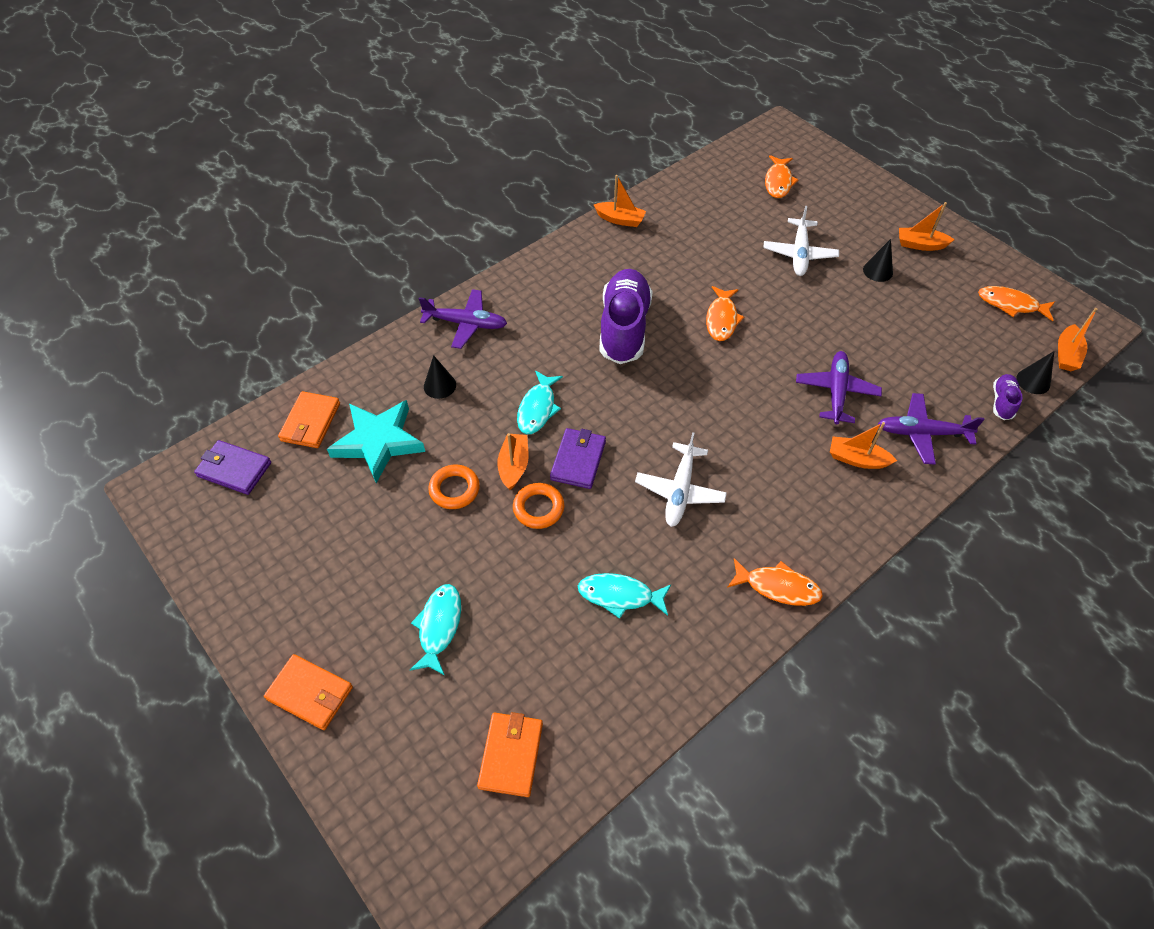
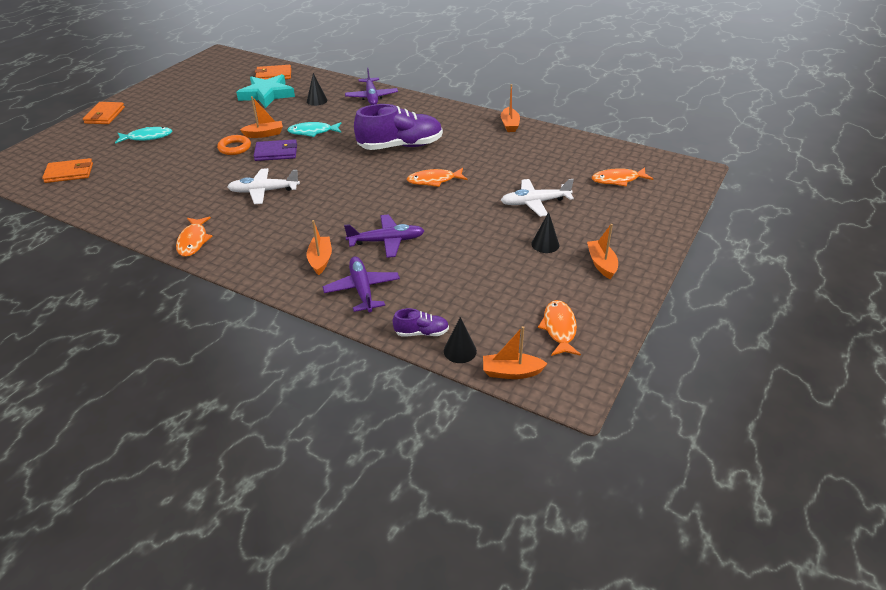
camera: 70 degrees right, 15 degrees down
purple wallet [194,440,271,495] -> none
orange ring [428,465,480,509] -> none
turquoise fish [578,573,671,619] -> none

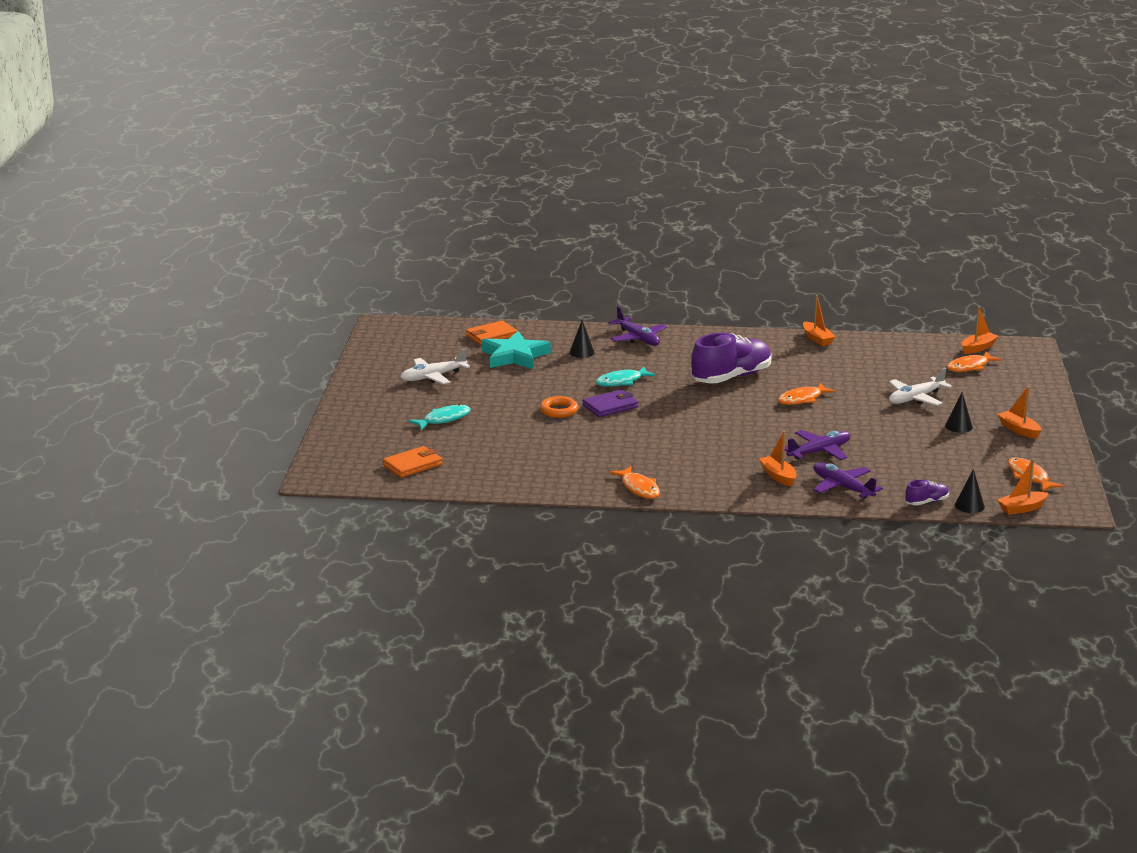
camera: 25 degrees left, 15 degrees down
orange wallet [83,102,125,124] -> none
white plane [227,168,300,204] -> white plane moved to [400,348,470,384]
orange boat [240,96,283,138] -> orange boat moved to [962,306,999,354]

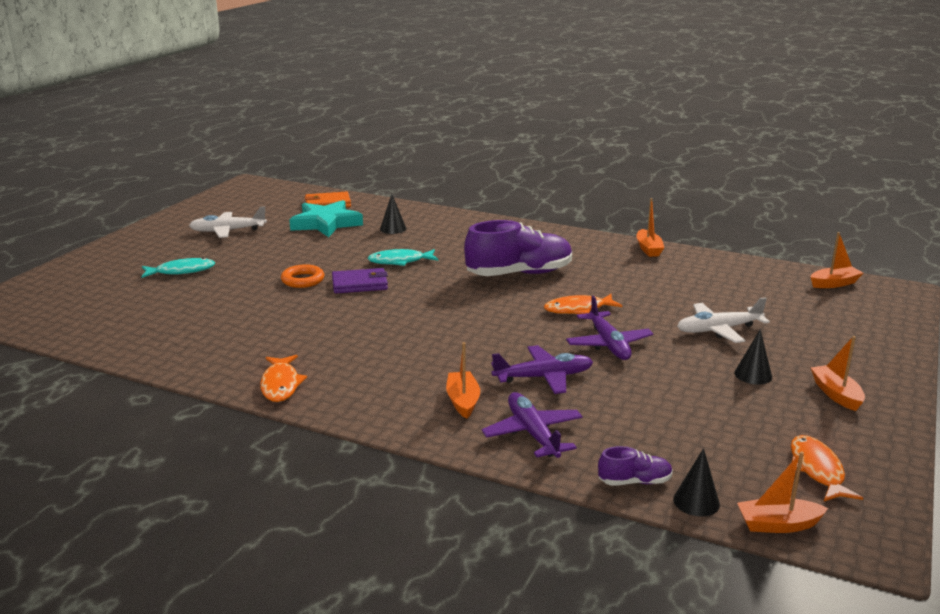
camera: 20 degrees right, 0 degrees up
orange wallet [383,446,442,478] -> none
purple plane [608,307,667,346] -> purple plane moved to [566,296,653,360]
orange fish [947,352,1002,372] -> none

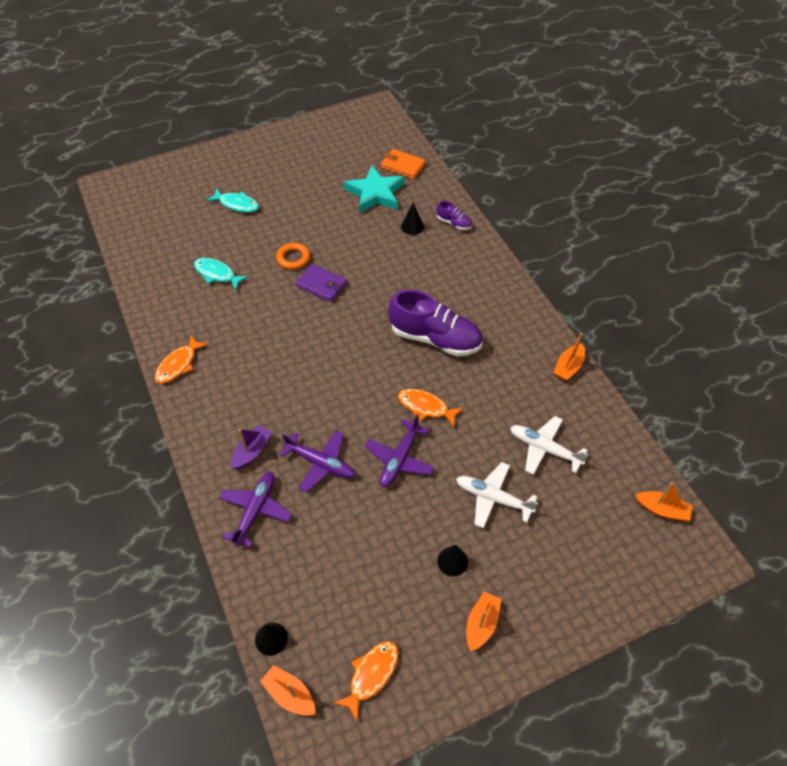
camera: 40 degrees right, 30 degrees up
white plane [189,206,267,238] -> white plane moved to [510,416,588,475]
turquoise fish [367,249,438,266] -> turquoise fish moved to [194,258,249,290]
orange boat [446,342,480,419] -> purple boat [231,425,272,469]
purple shoe [598,446,673,486] -> purple shoe moved to [437,201,472,230]

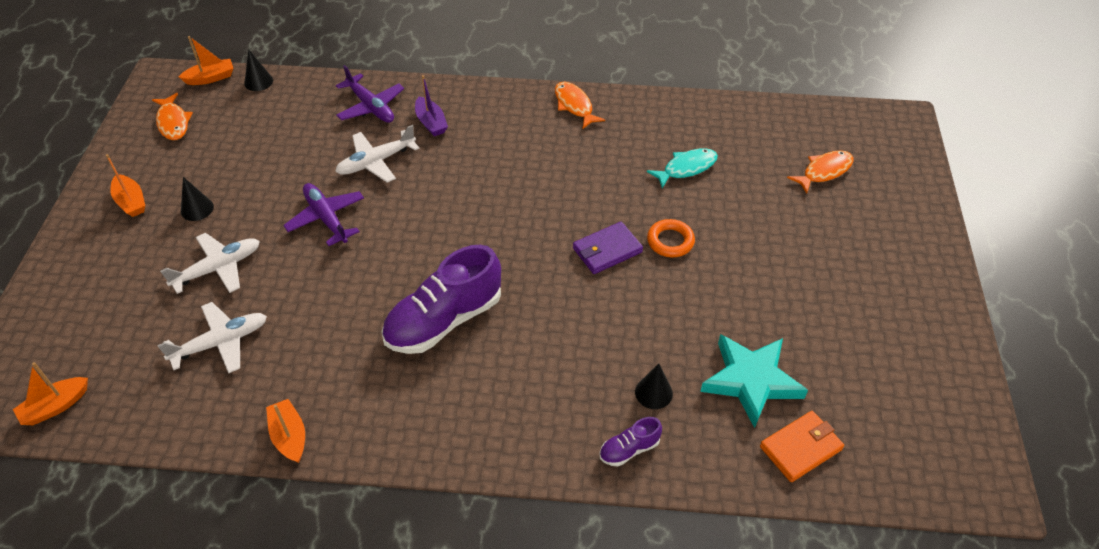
camera: 120 degrees right, 5 degrees down
turquoise fish [206,188,259,213] -> none
purple plane [279,430,355,492] -> white plane [335,125,419,183]
orange fish [398,389,463,427] -> orange fish moved to [787,150,854,194]

